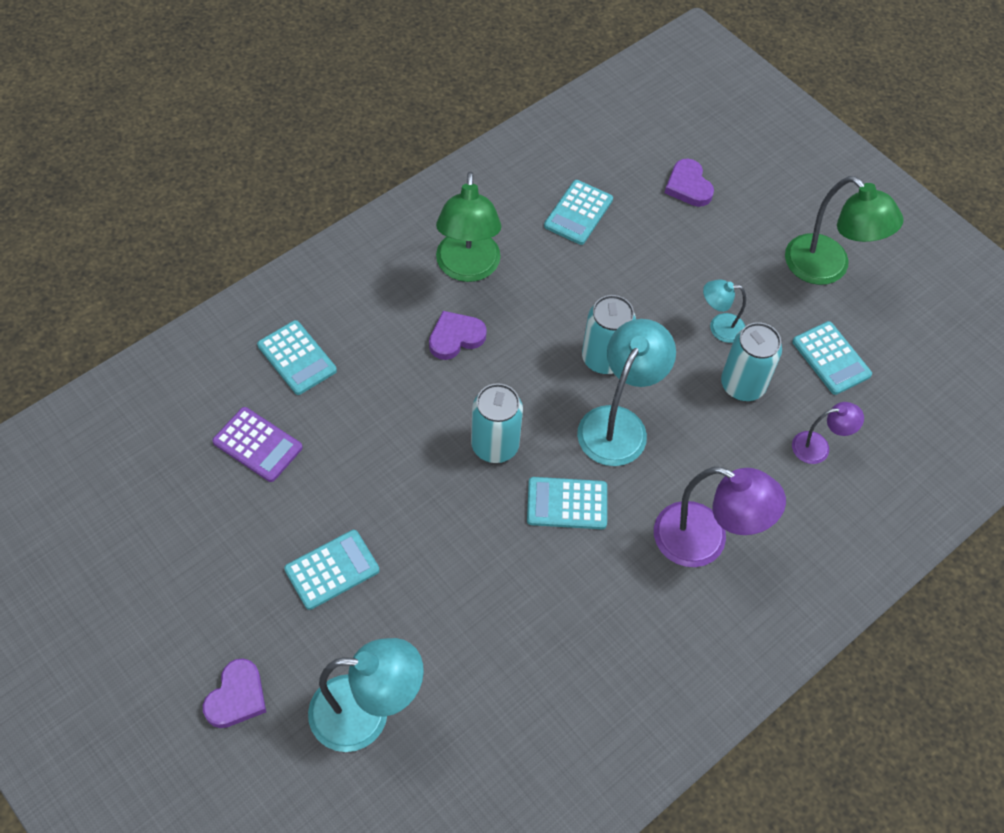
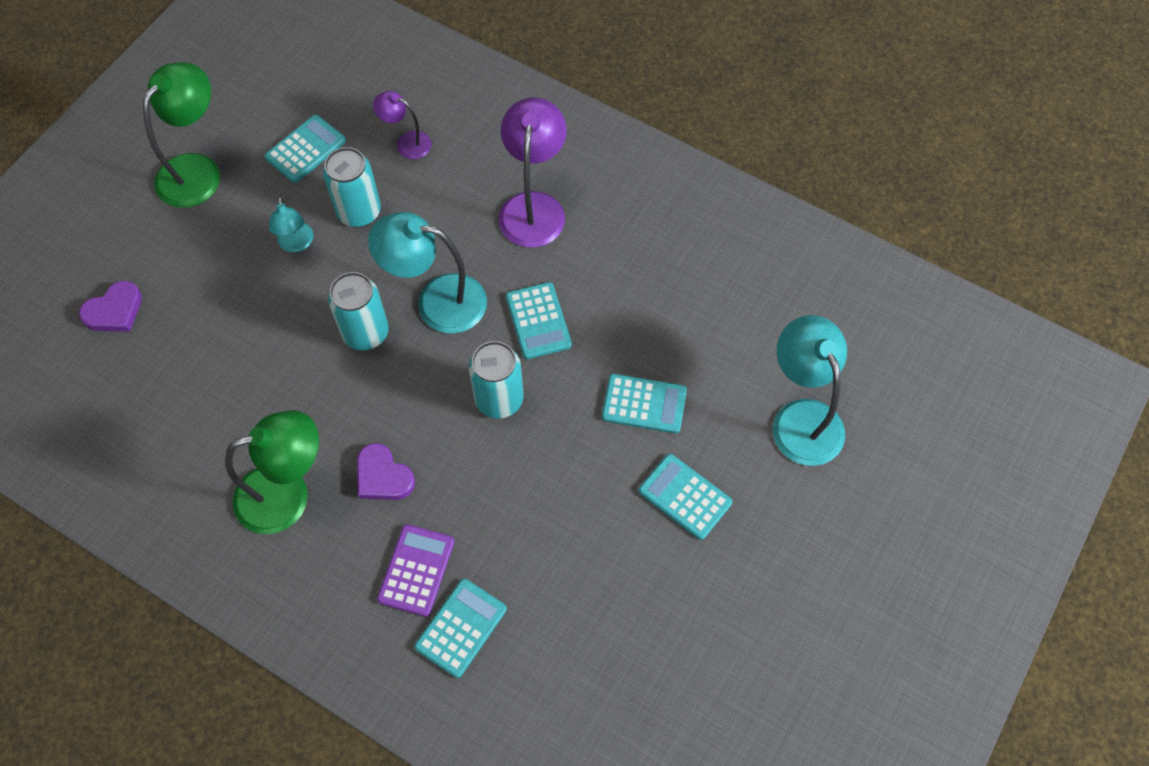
camera: 105 degrees left, 5 degrees up
purple heart [203,659,266,728] -> none
purple calculator [212,407,303,482] -> purple calculator moved to [377,524,455,617]
turquoise calculator [544,180,613,245] -> turquoise calculator moved to [602,374,687,434]
purple lamp [792,402,864,464] -> purple lamp turned 45 degrees counterclockwise [373,91,432,159]

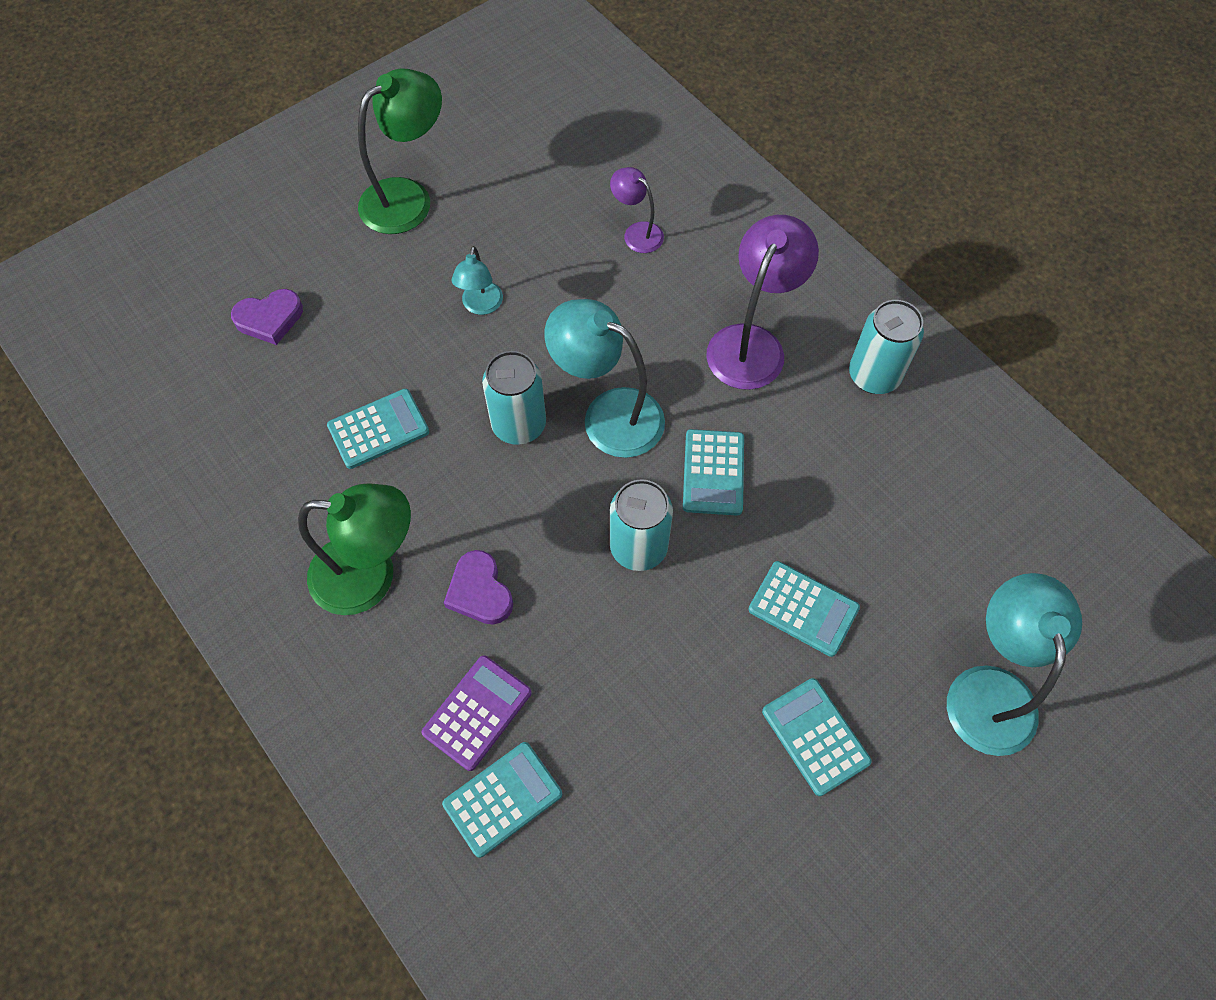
camera: 20 degrees right, 0 degrees up
turquoise calculator [265,115,346,183] -> turquoise calculator moved to [327,389,429,469]
turquoise can [323,147,381,227] -> turquoise can moved to [849,300,924,394]

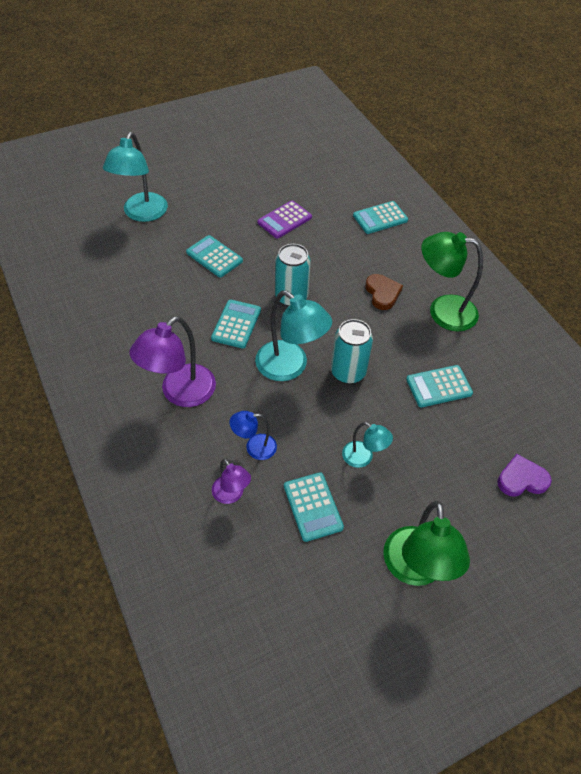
camera: 170 degrees left, 10 degrees down
green lamp [358,69,442,234] -> green lamp turned 60 degrees counterclockwise [383,501,470,586]
purple calculator [421,655,532,771] -> purple calculator moved to [257,201,312,239]
purple heart [444,550,513,625] -> brown heart [365,274,403,310]
turquoise lamp [451,246,503,315] -> turquoise lamp turned 105 degrees clockwise [342,422,393,468]
turquoise calculator [762,678,872,796] -> turquoise calculator moved to [284,472,344,542]
turquoise can [849,300,924,394] -> none
none -> blue lamp [230,411,277,460]

